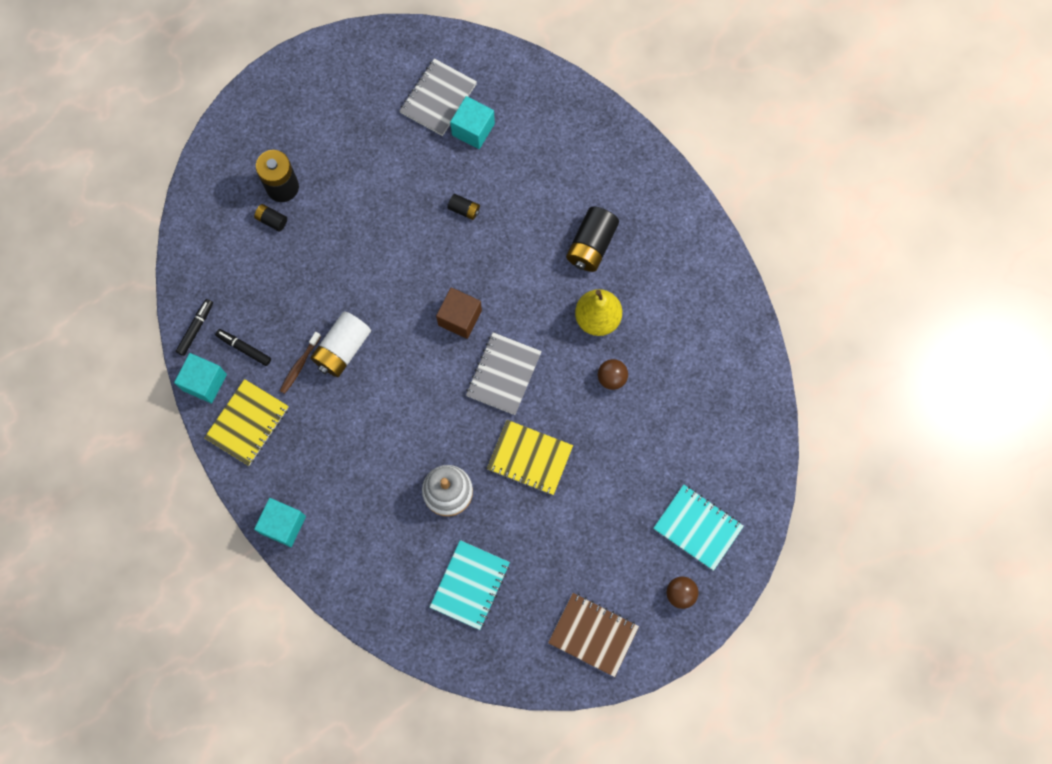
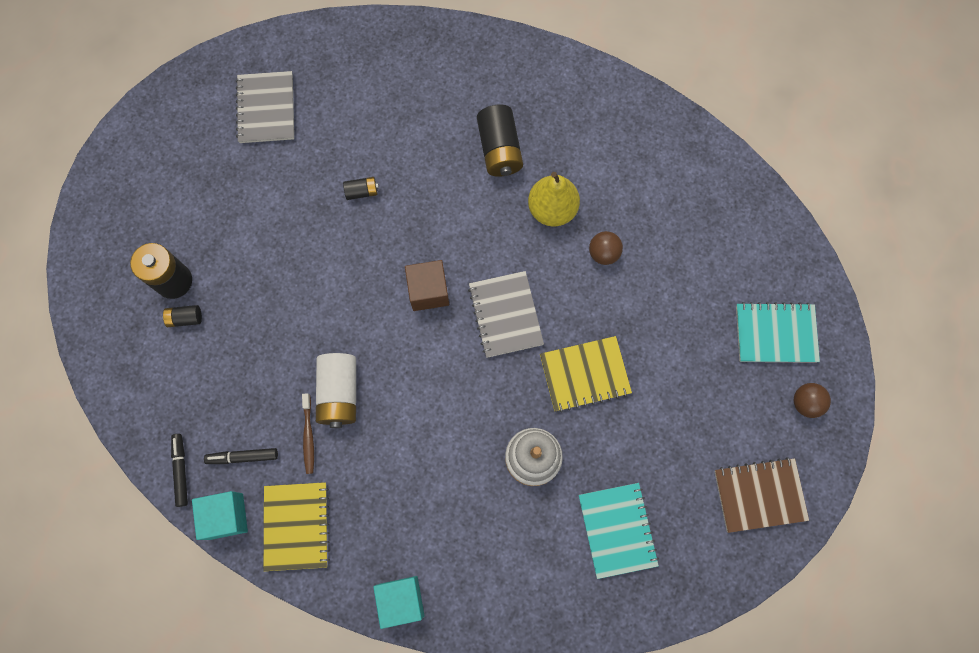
camera: 35 degrees left, 0 degrees up
turquoise cube [450,96,495,149] -> none

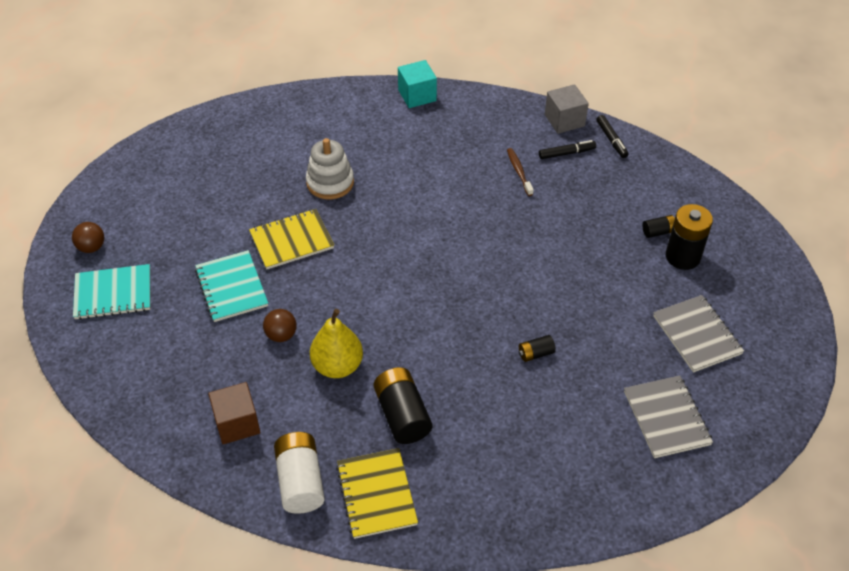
camera: 170 degrees right, 25 degrees down
turquoise cube [192,491,248,540] -> grey cube [545,84,589,134]
yellow notebook [264,482,330,571] -> yellow notebook moved to [336,448,418,539]
white battery [316,353,356,428] -> white battery moved to [274,432,325,514]
brown cube [405,260,449,311] -> brown cube moved to [208,382,261,444]
grey notebook [468,271,544,358] -> grey notebook moved to [653,295,744,373]
turquoise notebook [579,483,659,579] -> turquoise notebook moved to [195,250,268,322]
brown notebook [714,457,809,533] -> none

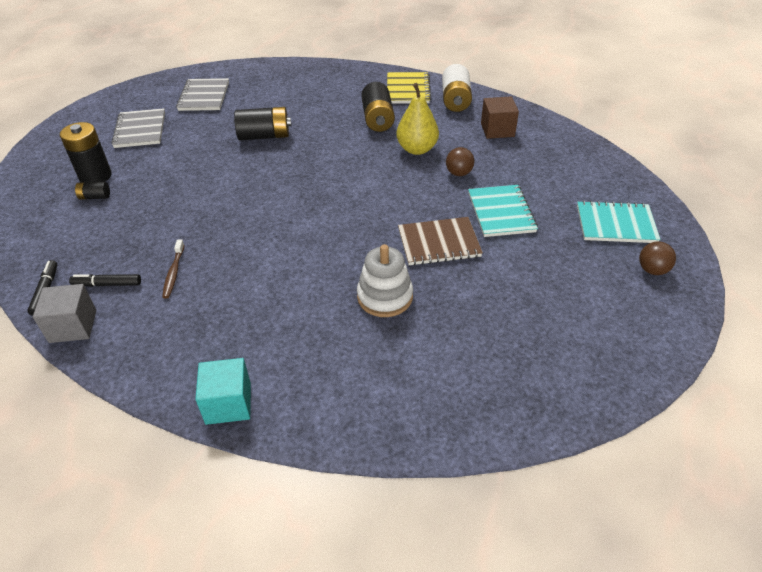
camera: 165 degrees left, 5 degrees down
yellow notebook [249,209,334,270] -> brown notebook [398,217,483,266]
black battery [519,335,556,362] -> black battery [234,107,291,140], size x1.98

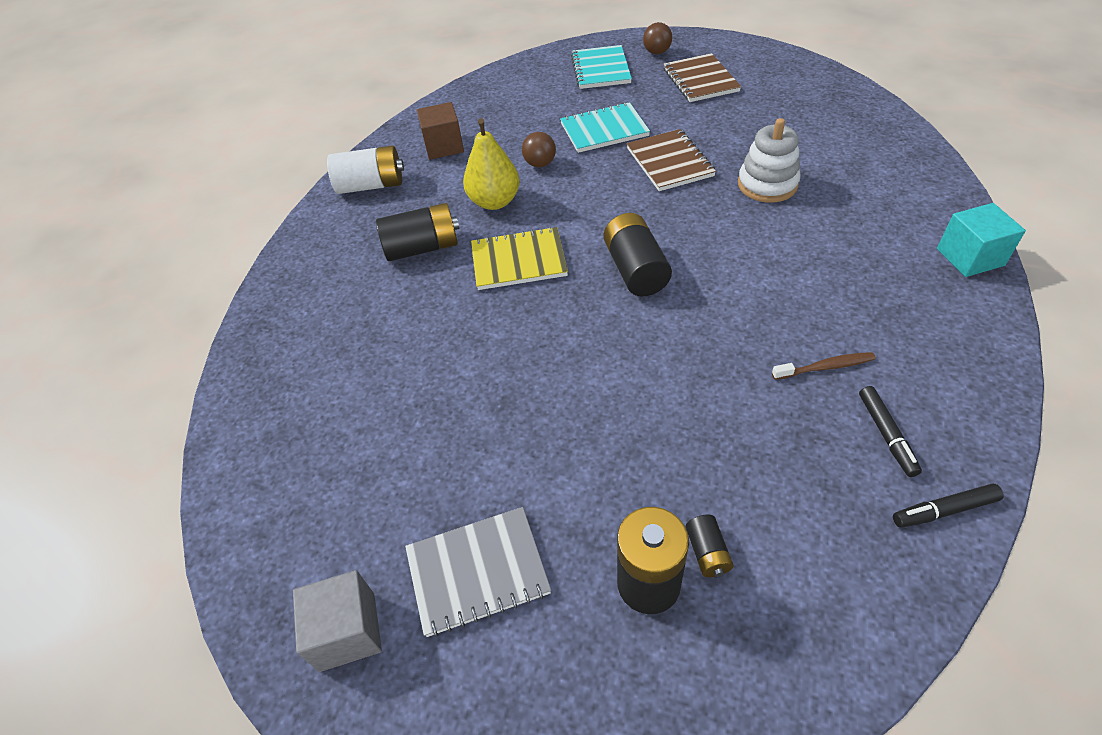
camera: 95 degrees left, 5 degrees up
grey cube [33,284,97,343] -> grey cube moved to [293,570,382,672]
grey notebook [176,78,229,111] -> none
black battery [234,107,291,140] -> black battery moved to [604,213,672,296]
yellow notebook [387,72,431,104] -> yellow notebook moved to [471,227,568,290]
none -> brown notebook [663,53,741,102]

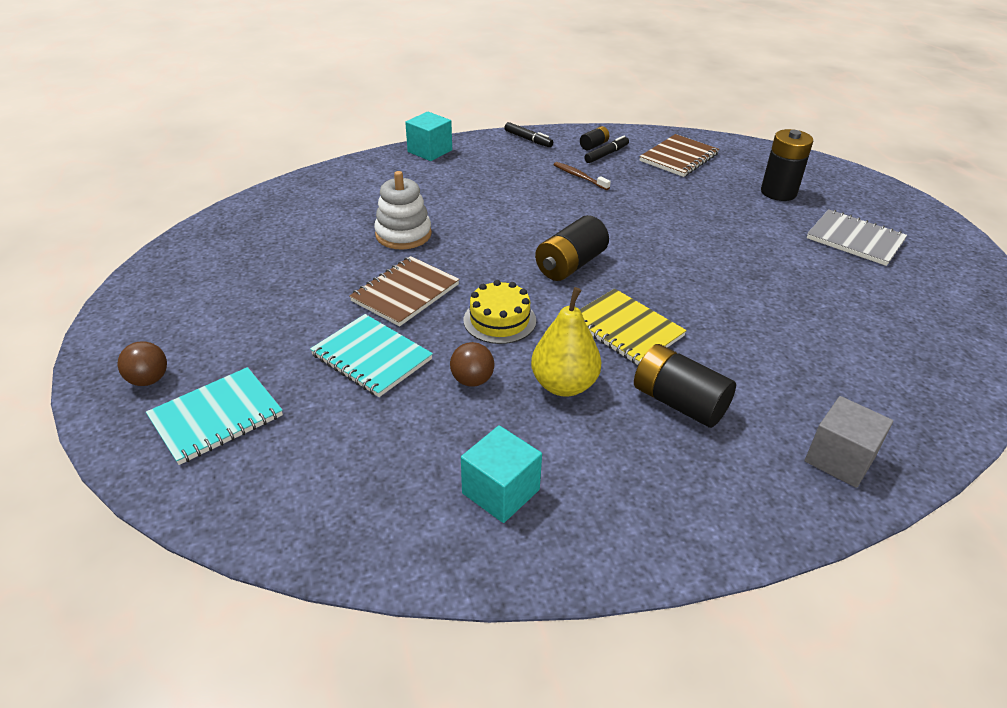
camera: 130 degrees left, 10 degrees down
grey cube [293,570,382,672] -> grey cube moved to [805,396,893,488]
white battery [327,145,404,194] -> none
brown cube [417,102,464,160] -> turquoise cube [461,425,542,523]
brown notebook [663,53,741,102] -> brown notebook moved to [639,134,719,177]
black battery [686,514,734,577] -> black battery moved to [580,126,609,151]
black marker [893,483,1004,528] -> black marker moved to [504,122,553,147]
none -> yellow cake [464,280,536,344]

